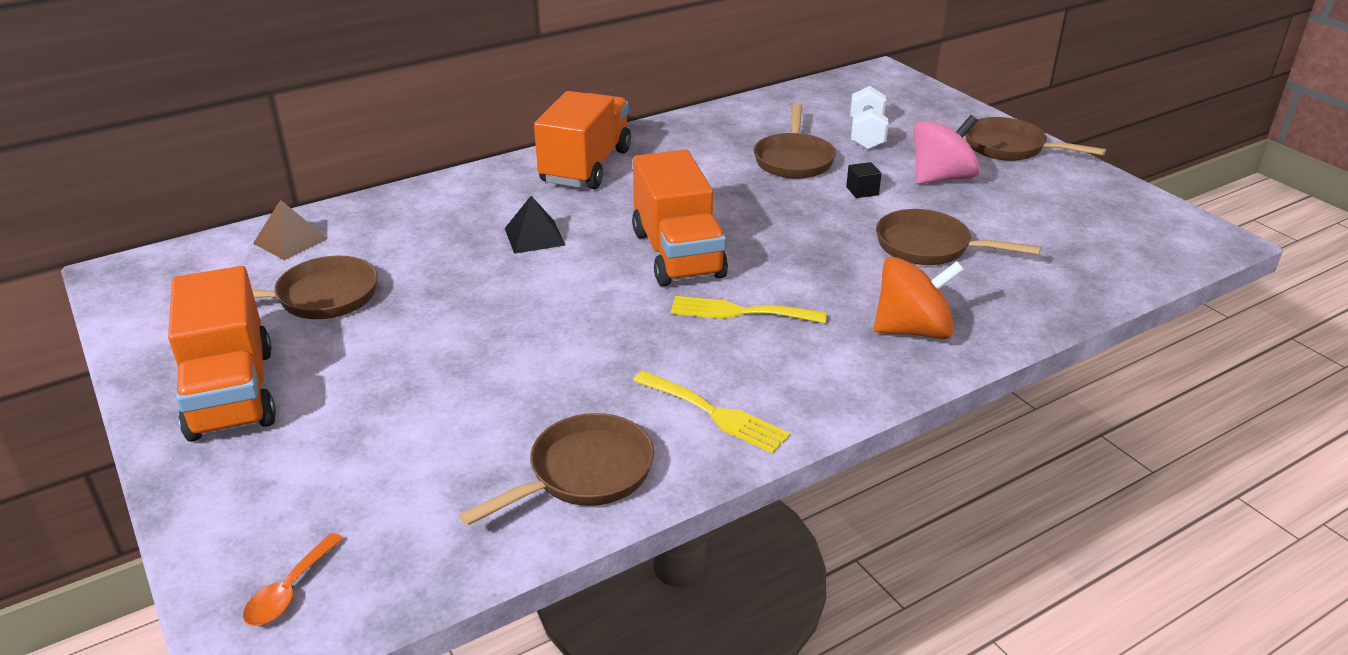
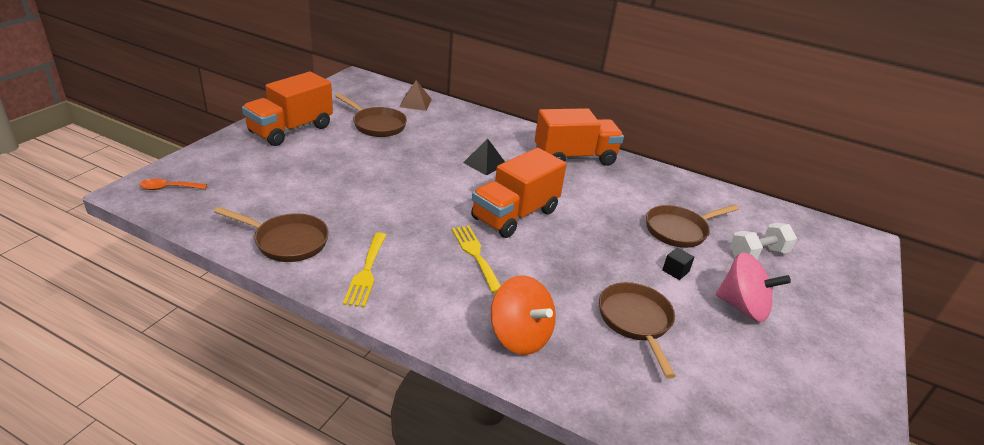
camera: 55 degrees right, 0 degrees up
brown pan [965,117,1106,161] -> none

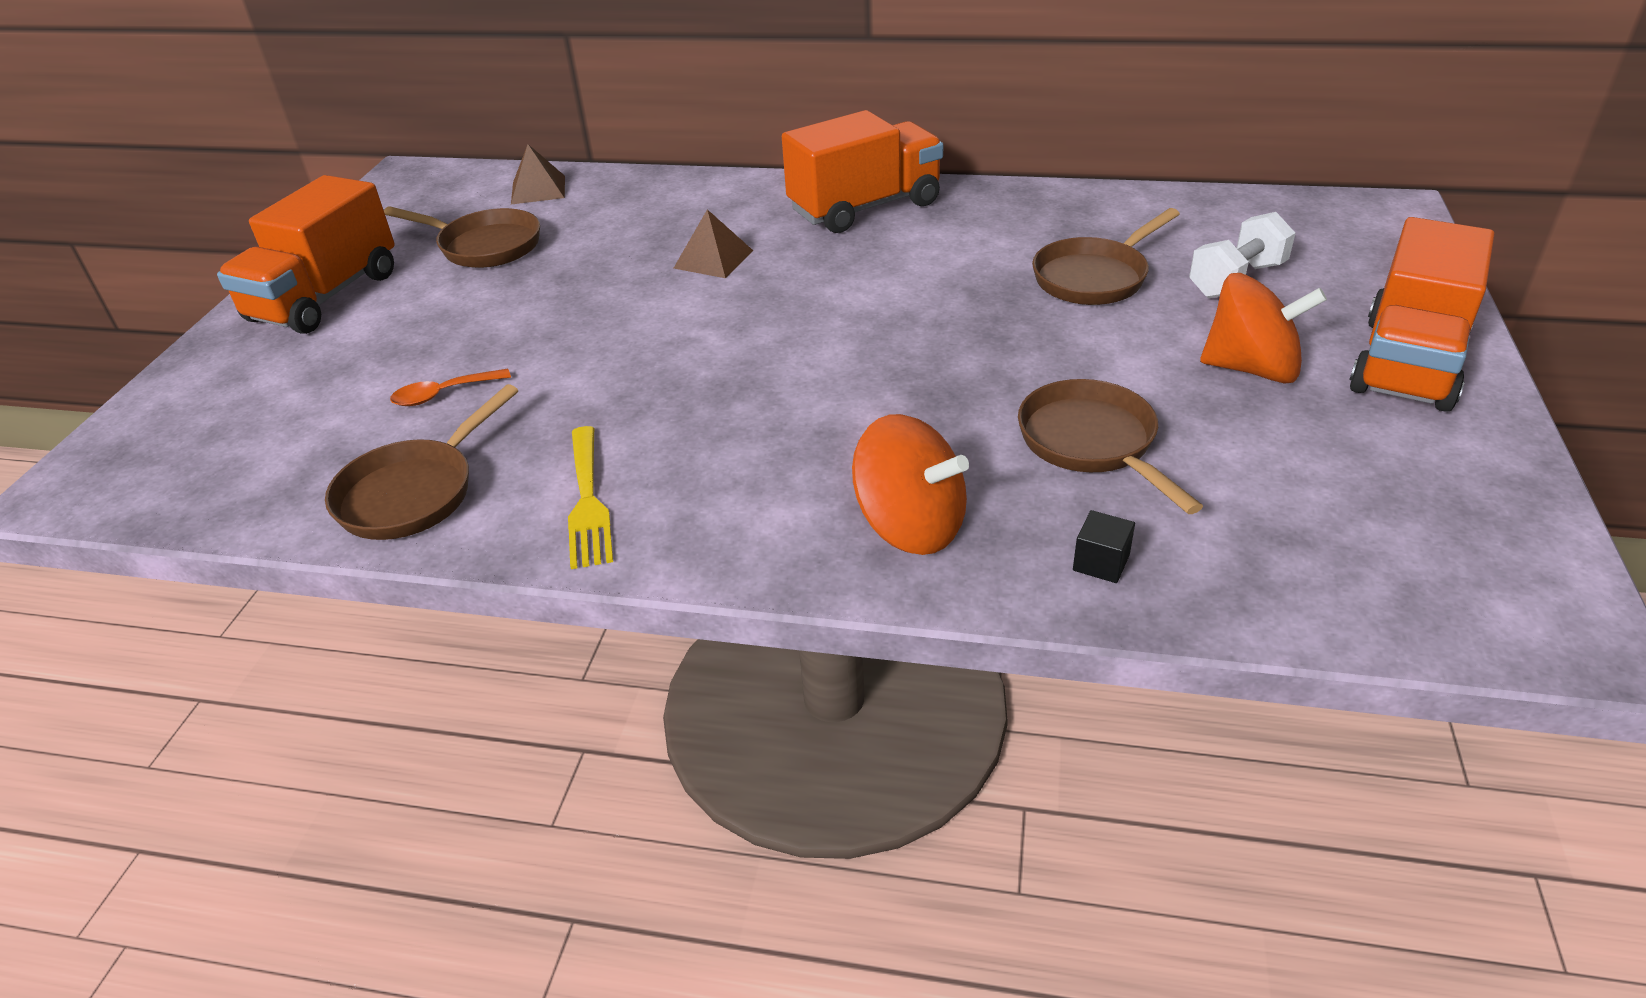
camera: 10 degrees left, 5 degrees up
orange spoon [140,178,207,190] -> orange spoon moved to [390,369,511,406]
brown pan [214,207,329,262] -> brown pan turned 120 degrees clockwise [325,384,519,540]
yellow fork [452,226,501,293] -> none
black pyramid [463,138,505,176] -> brown pyramid [674,209,753,278]
orange truck [471,148,567,238] -> orange truck moved to [1349,217,1494,412]
black cube [662,247,694,280] -> black cube moved to [1073,510,1135,583]
pink spinning top [716,252,791,322] -> orange spinning top [1200,273,1327,384]

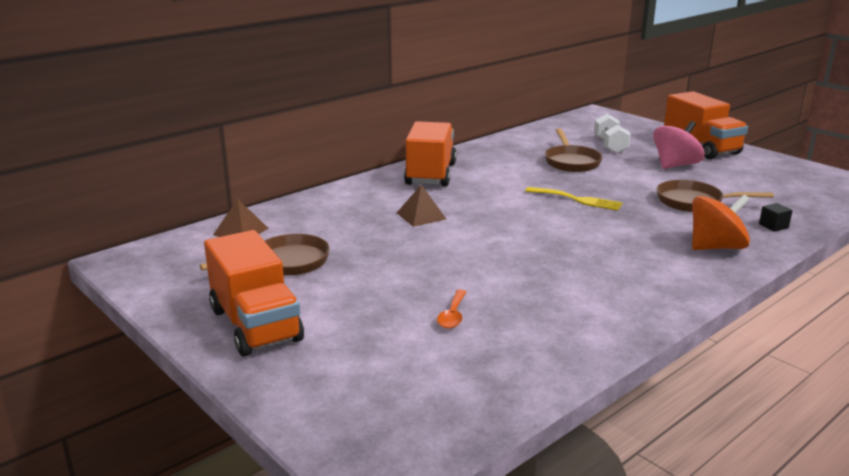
camera: 55 degrees left, 15 degrees down
brown pan [325,384,519,540] -> none
yellow fork [568,426,613,569] -> yellow fork moved to [525,187,623,211]
orange spinning top [1200,273,1327,384] -> pink spinning top [653,121,705,169]

